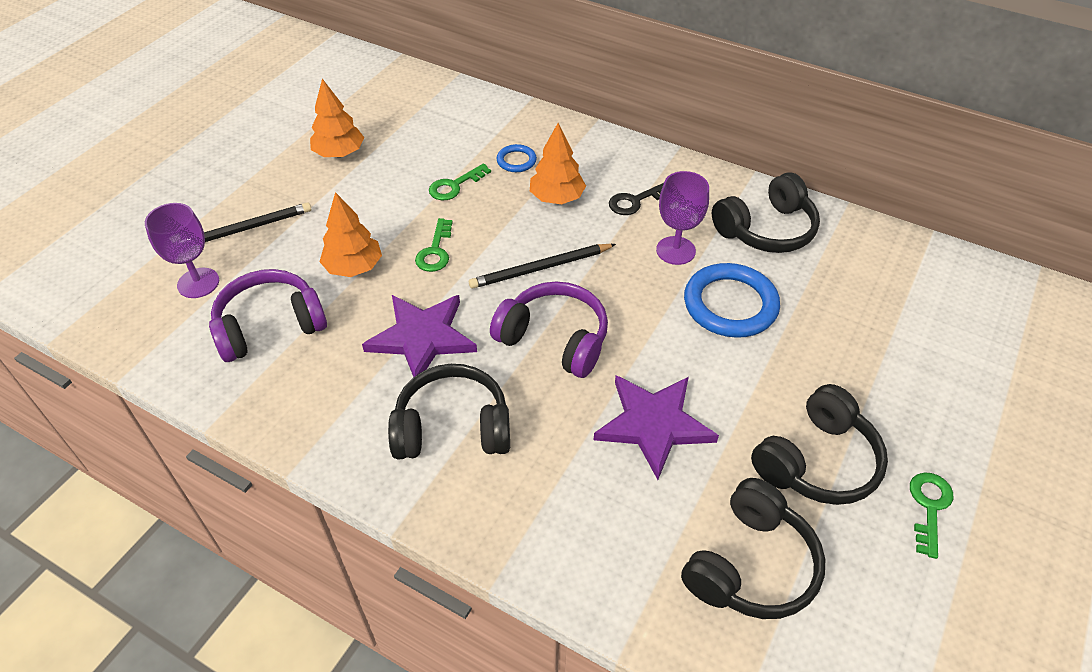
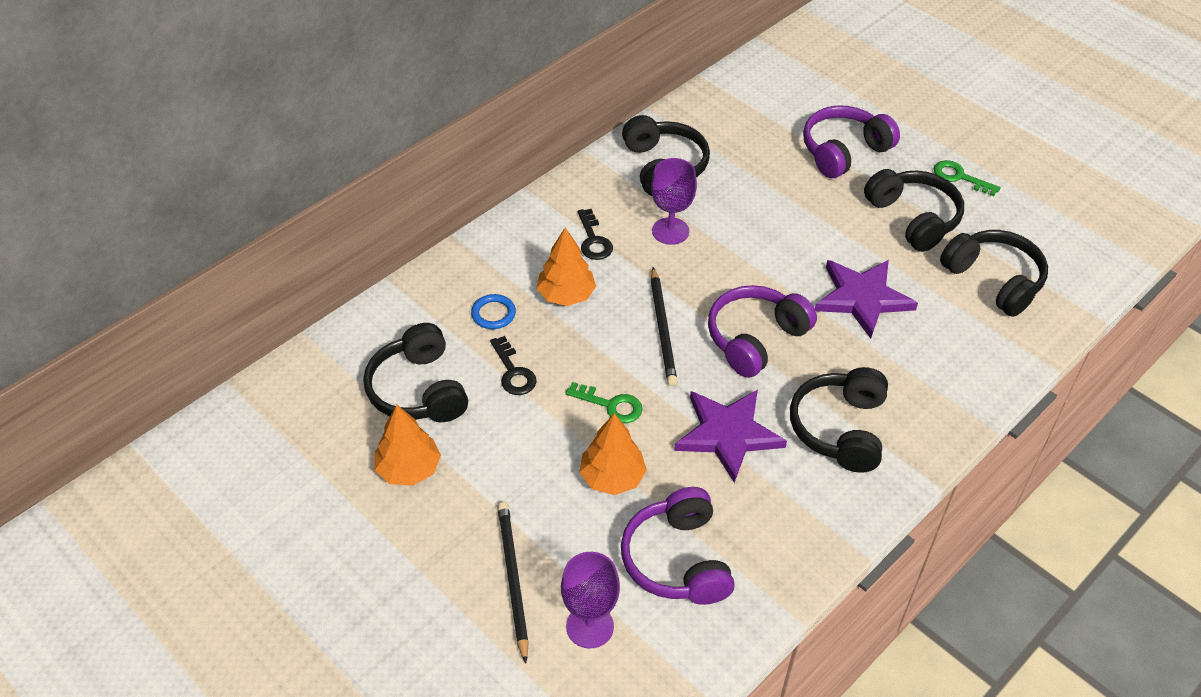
camera: 75 degrees left, 0 degrees up
green key [429,163,491,200] -> black key [490,336,537,395]
blue ring [684,263,780,338] -> none
none -> black headphones [363,323,468,422]
none -> purple headphones [803,106,900,178]

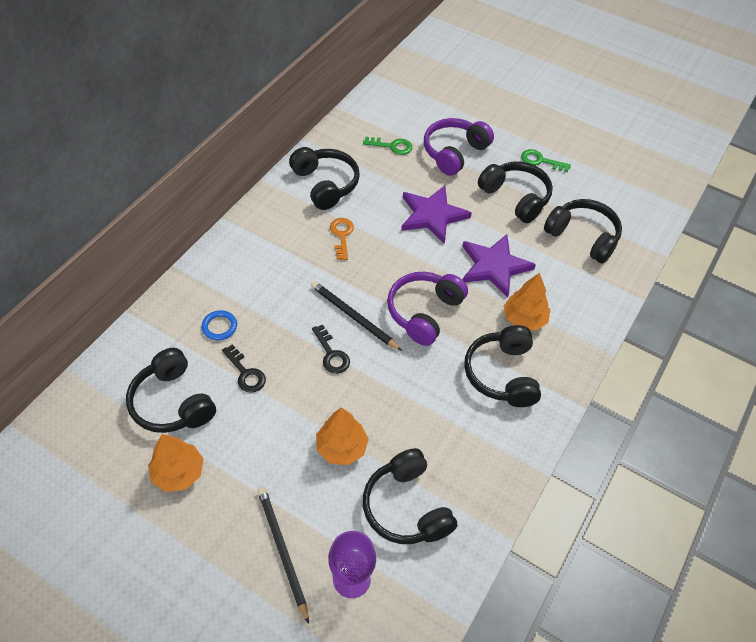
camera: 15 degrees left, 5 degrees up
orange tree [536,227,596,306] -> orange tree moved to [504,273,550,330]
green key [565,382,643,423] -> green key moved to [363,137,412,155]
black key [578,209,613,260] -> black key moved to [312,325,350,374]
purple headphones [621,487,735,605] -> black headphones [363,448,457,544]
purple goblet [651,158,697,245] -> orange key [330,218,354,260]
black pencil [651,267,677,386] -> black pencil turned 150 degrees clockwise [311,281,402,351]
purple star [674,390,787,483] -> purple star moved to [401,185,472,244]

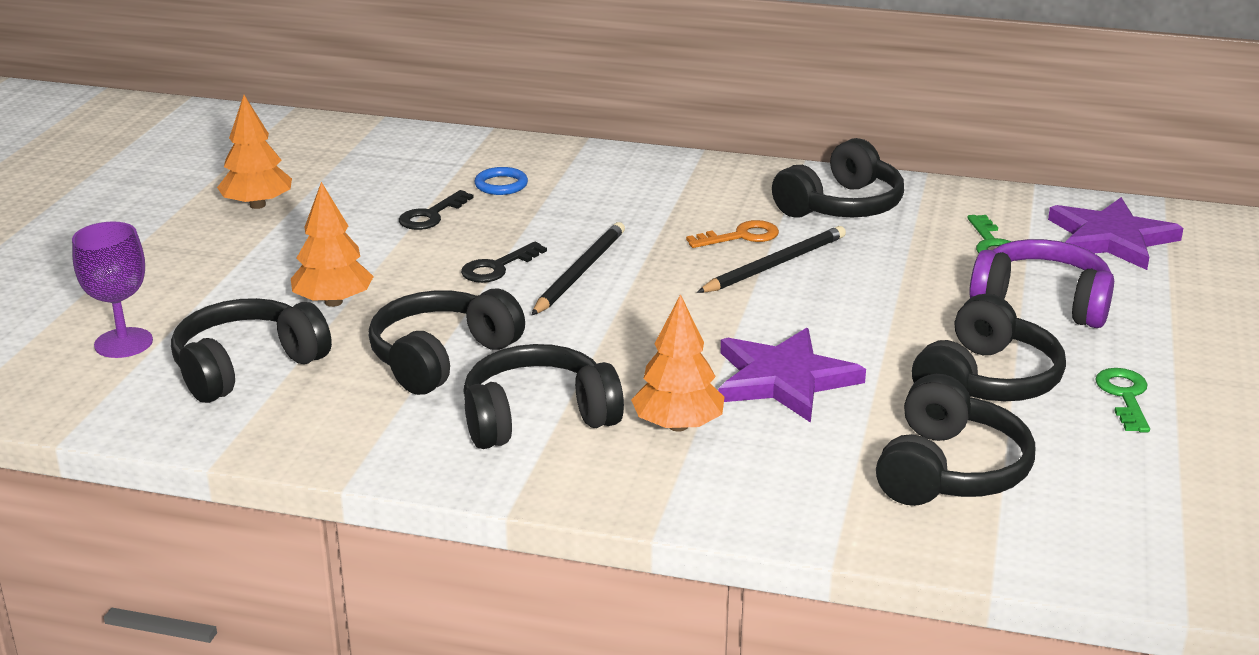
camera: 75 degrees right, 25 degrees down
black headphones [126,348,216,433] -> black headphones moved to [368,289,525,395]
black pencil [257,487,309,624] -> black pencil moved to [697,226,846,293]
purple headphones [387,272,468,346] -> none
purple star [401,185,472,244] -> purple star moved to [1048,197,1183,270]

